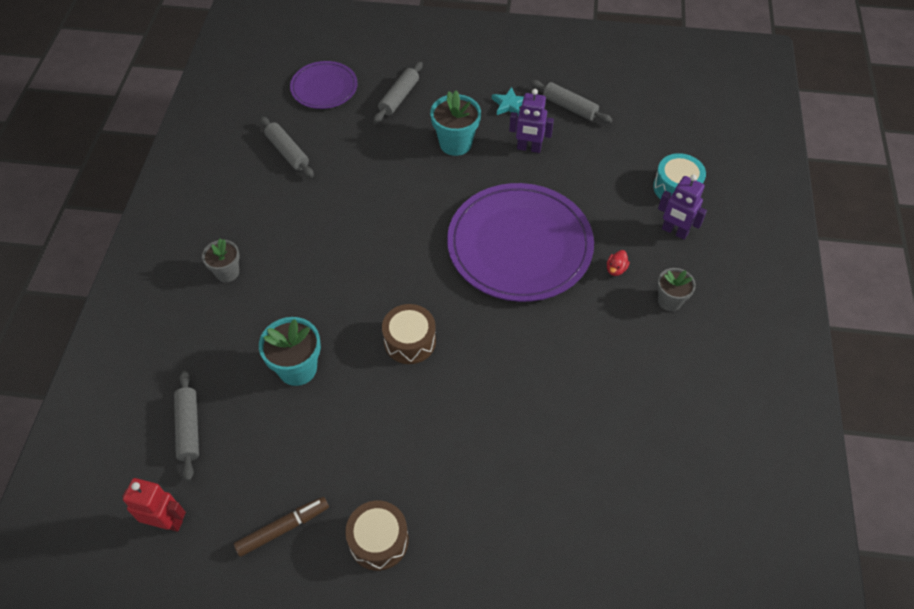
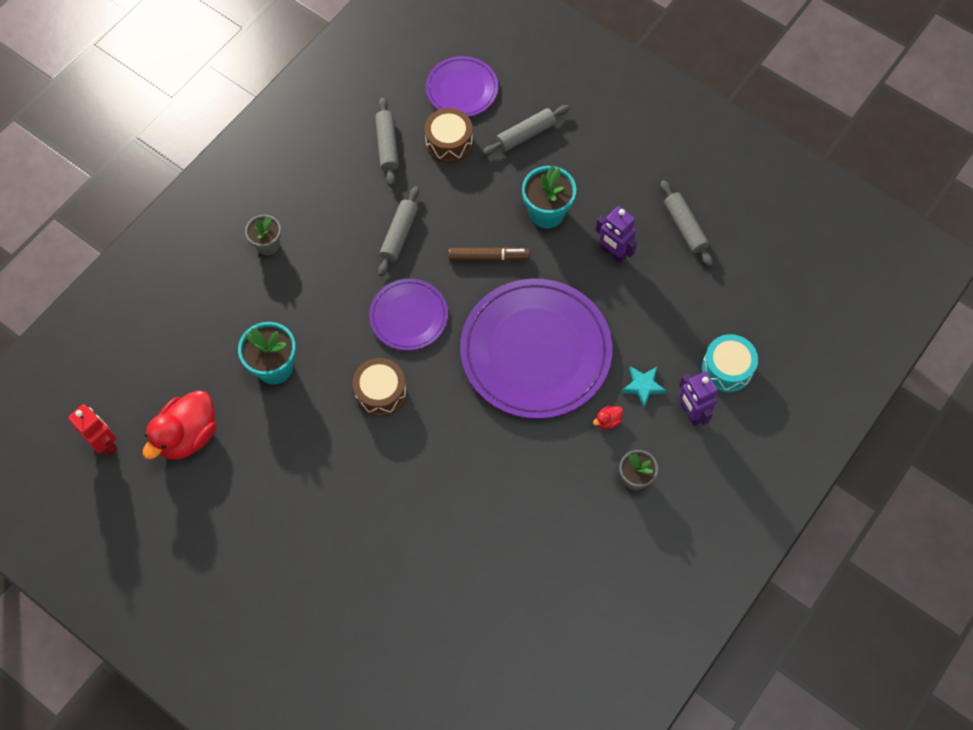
camera: 30 degrees right, 10 degrees up
grey rolling pin [174,371,199,481] -> grey rolling pin moved to [378,186,419,276]
brown marker [234,497,329,557] -> brown marker moved to [448,247,530,261]
brown drum [345,500,409,571] -> brown drum moved to [425,108,473,163]
turquoise star [492,87,524,115] -> turquoise star moved to [621,366,666,407]
none -> red duck [143,390,217,459]
none -> purple plate [369,279,448,351]

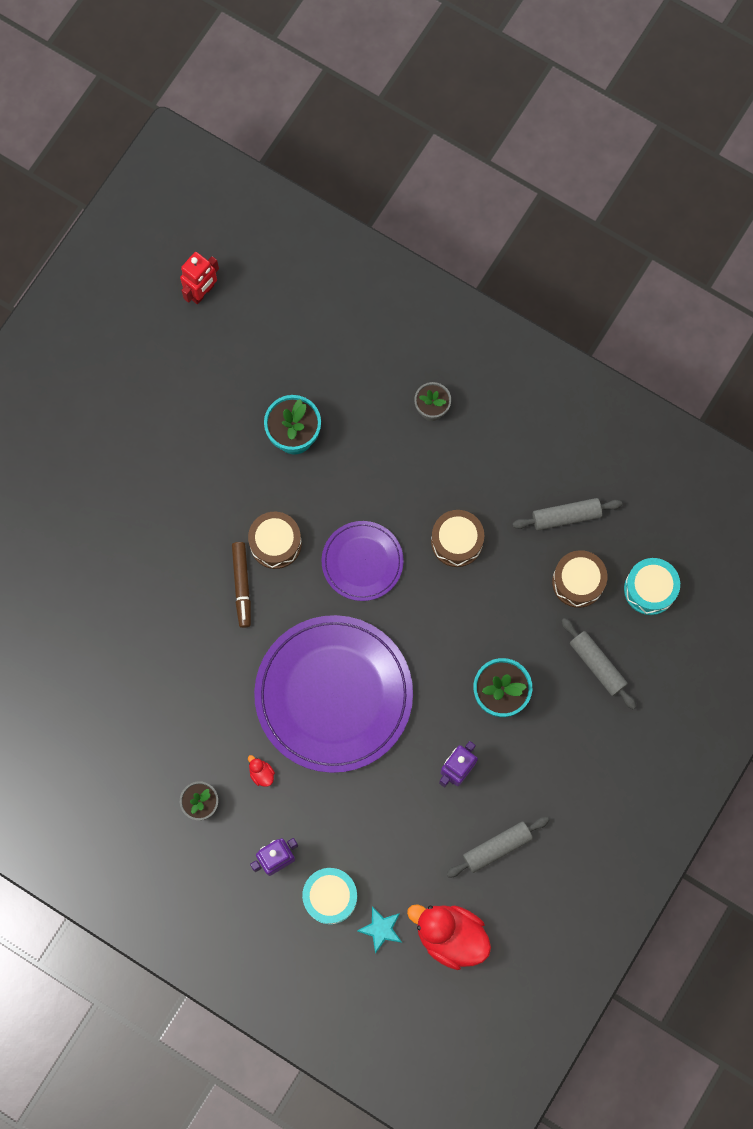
camera: 85 degrees right, 10 degrees up
red duck [143,390,217,459] -> red duck moved to [407,904,491,970]
grey rolling pin [378,186,419,276] -> brown drum [431,510,484,567]
purple plate [426,56,498,117] -> turquoise drum [624,558,680,615]
brown marker [448,247,530,261] -> brown marker moved to [232,542,251,628]
turquoise star [621,366,666,407] -> turquoise star moved to [357,906,402,954]

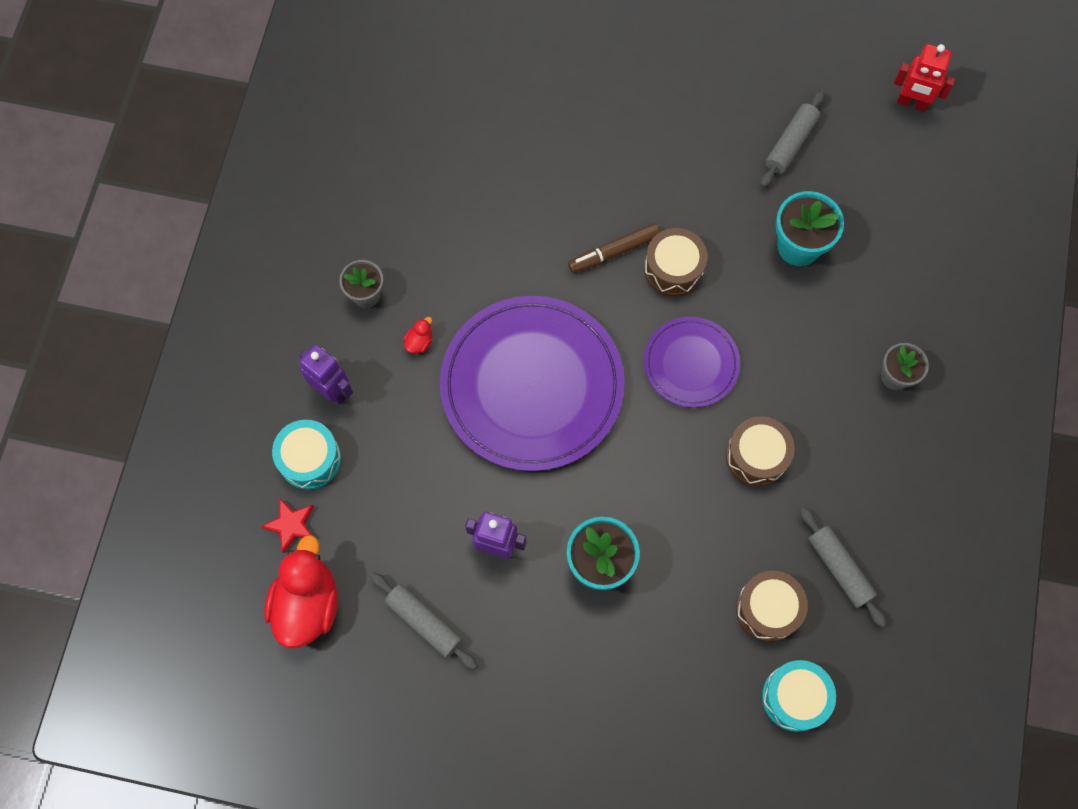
camera: 70 degrees right, 5 degrees down
turquoise star [357,906,402,954] -> red star [261,499,314,553]
grey rolling pin [561,618,637,709] -> grey rolling pin moved to [760,91,825,187]

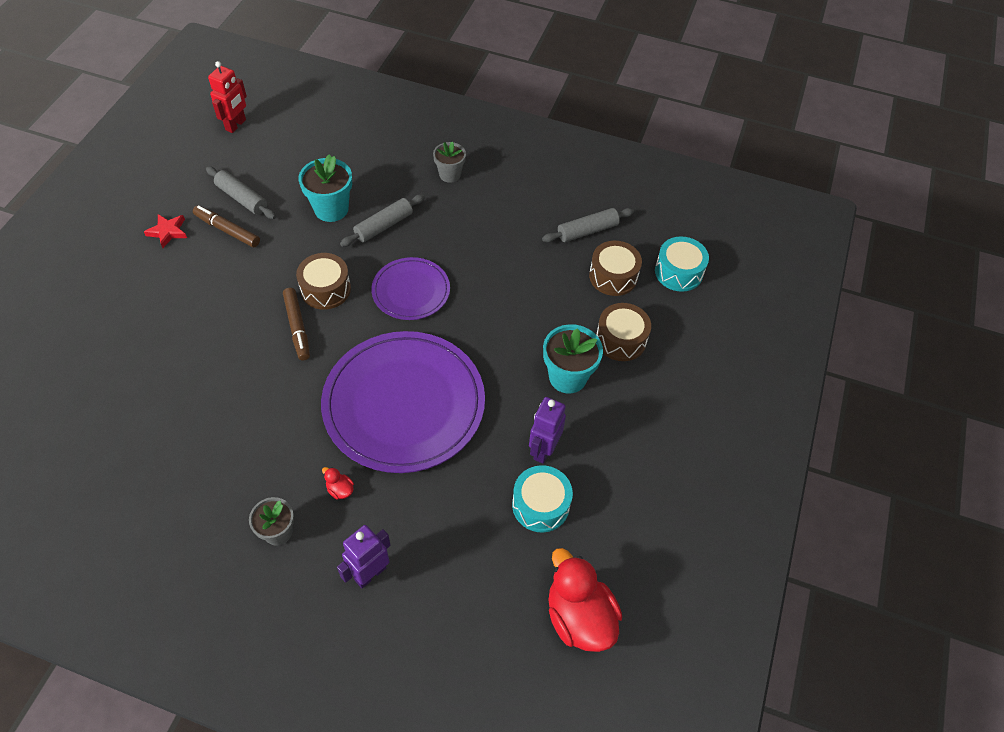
camera: 85 degrees left, 15 degrees down
red star [261,499,314,553] -> red star moved to [144,214,187,248]
red duck [264,535,338,648] -> red duck turned 45 degrees clockwise [548,548,622,652]
turquoise drum [272,420,341,490] -> turquoise drum moved to [512,465,573,532]
grey rolling pin [370,573,478,670] -> grey rolling pin moved to [340,194,425,247]
brown drum [726,416,795,486] -> brown drum moved to [596,303,651,361]
none -> brown marker [193,205,260,247]

